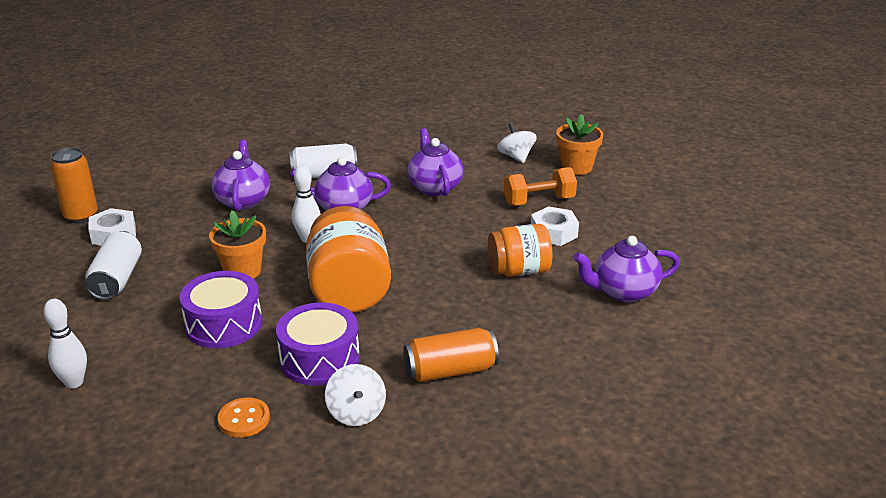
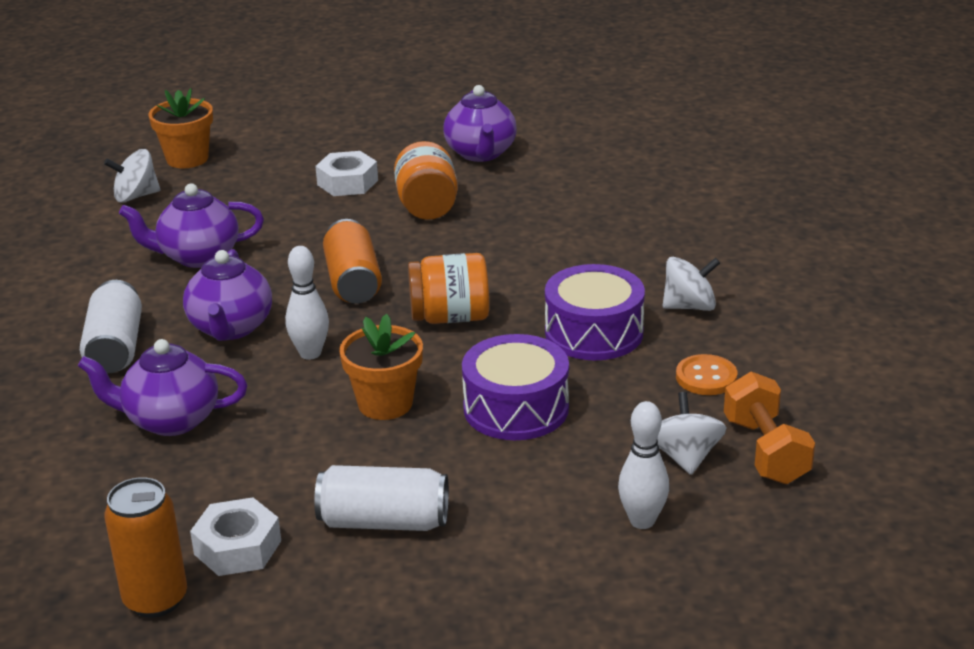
camera: 85 degrees left, 0 degrees up
orange jar [306,206,391,313] -> orange jar [408,253,489,324], size x0.64
orange can [403,328,499,382] -> orange can moved to [323,219,382,304]
orange dumbbell [504,167,577,206] -> orange dumbbell moved to [724,371,815,484]
none -> white spinning top [657,392,727,475]

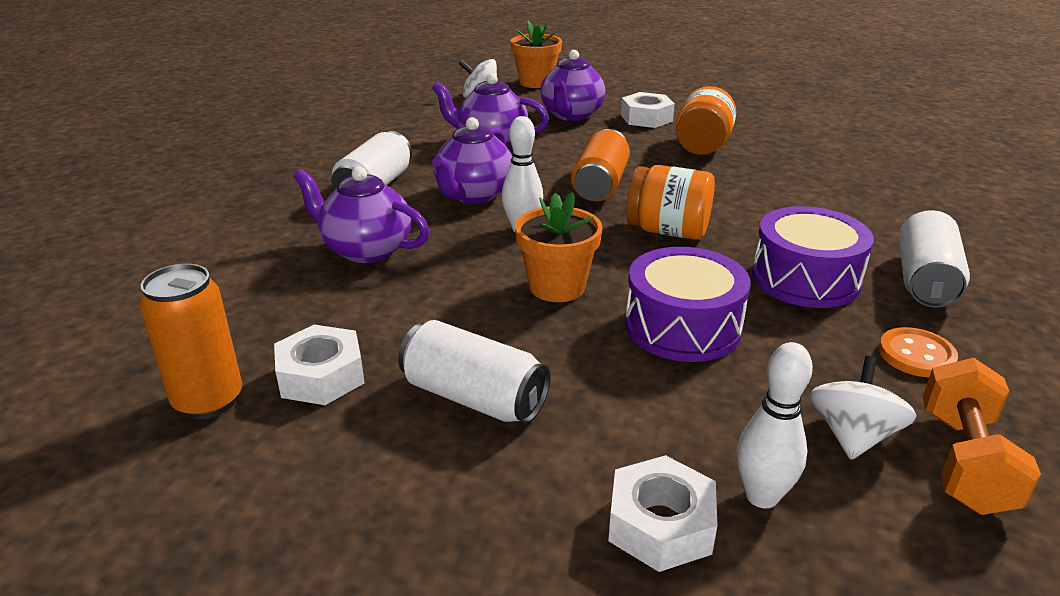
camera: 25 degrees right, 0 degrees up
purple teapot [444,85,517,162] -> purple teapot moved to [540,50,606,121]
white spinning top [663,257,720,311] -> white can [899,210,970,308]
none -> white nut [608,455,717,572]

